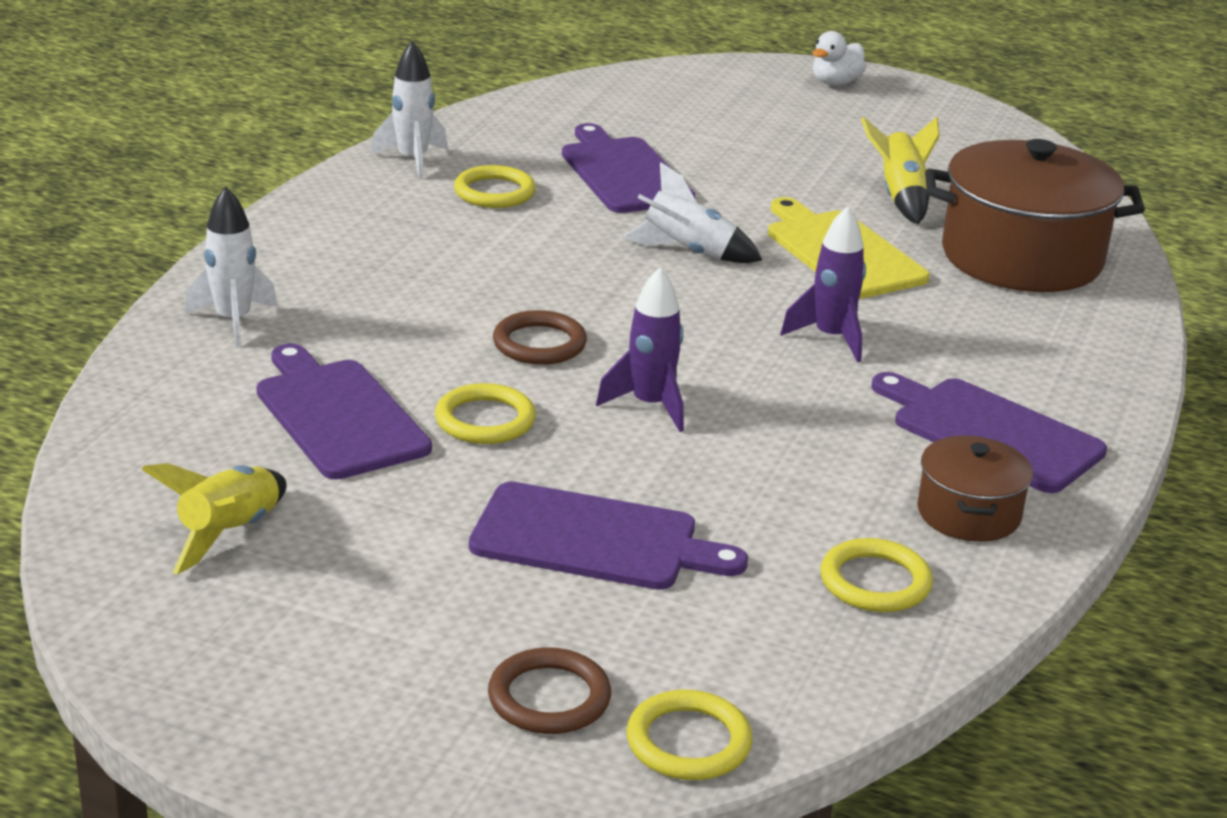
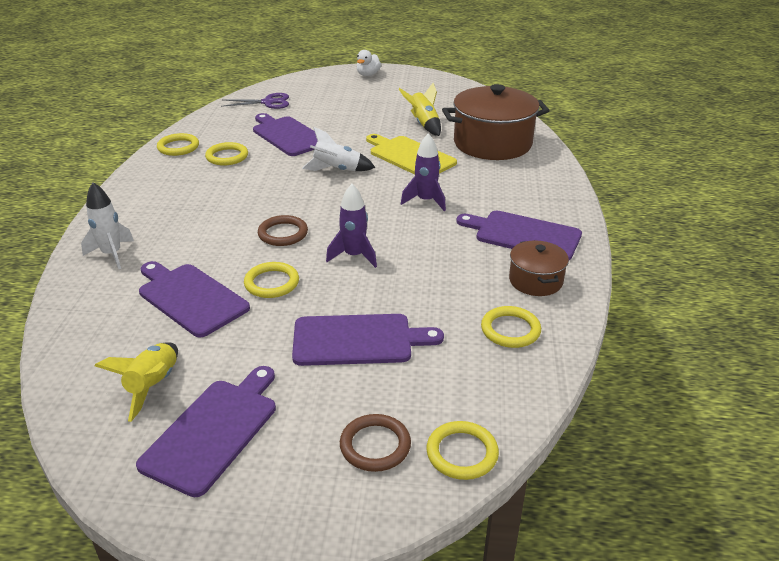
camera: 15 degrees left, 5 degrees up
white rocket [371,41,448,179] -> yellow ring [157,133,199,156]
none -> purple cutting board [136,366,276,497]
none -> purple scissors [221,93,289,109]

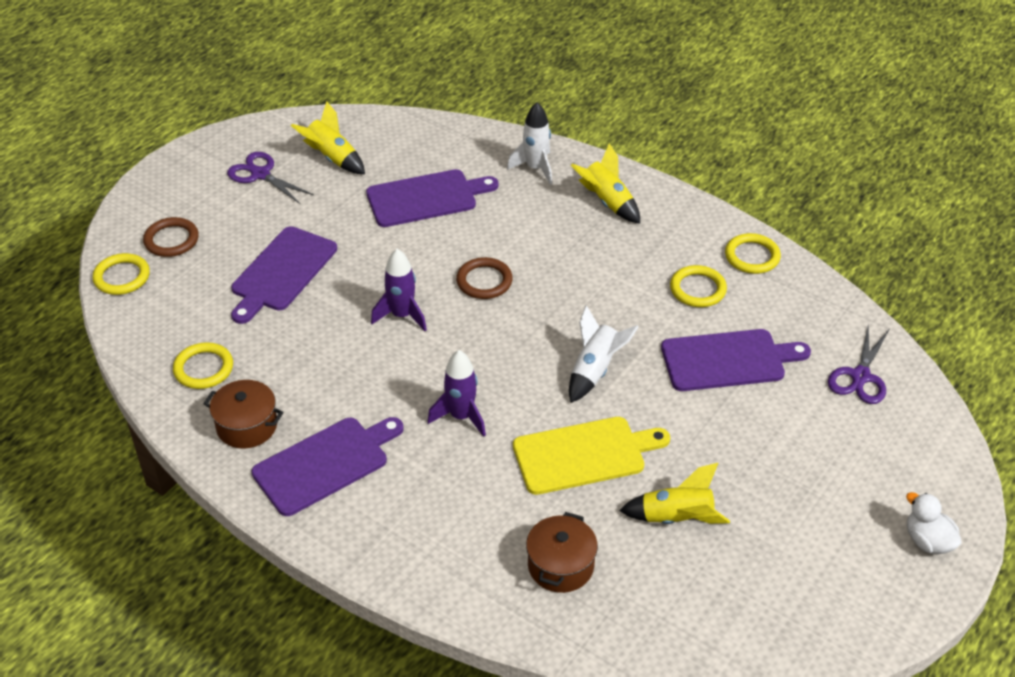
camera: 120 degrees right, 10 degrees up
purple cutting board [136,366,276,497] -> purple scissors [227,152,314,204]
yellow ring [244,262,299,298] -> none
brown pot [442,84,550,160] -> brown pot [526,512,598,593], size x0.51
none -> yellow rocket [571,143,640,224]

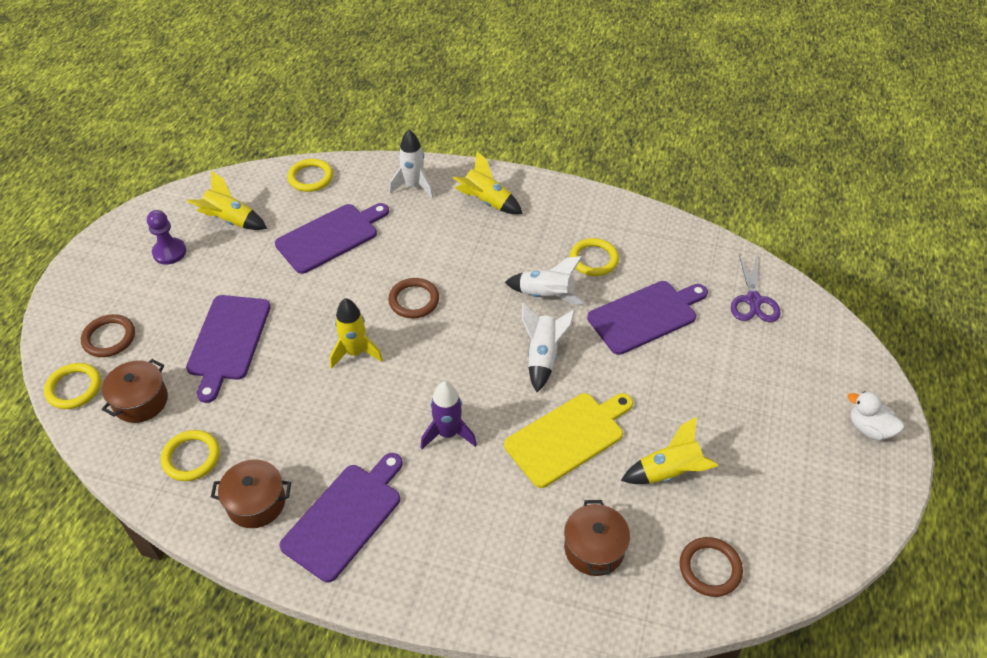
camera: 20 degrees left, 5 degrees up
purple scissors [227,152,314,204] -> purple pawn [147,210,186,265]
purple rocket [371,249,427,331] -> yellow rocket [330,298,383,369]
yellow ring [725,233,781,274] -> yellow ring moved to [287,159,333,192]
none -> brown pot [102,359,168,423]
none -> white rocket [505,256,586,305]
none -> brown ring [680,537,743,597]

